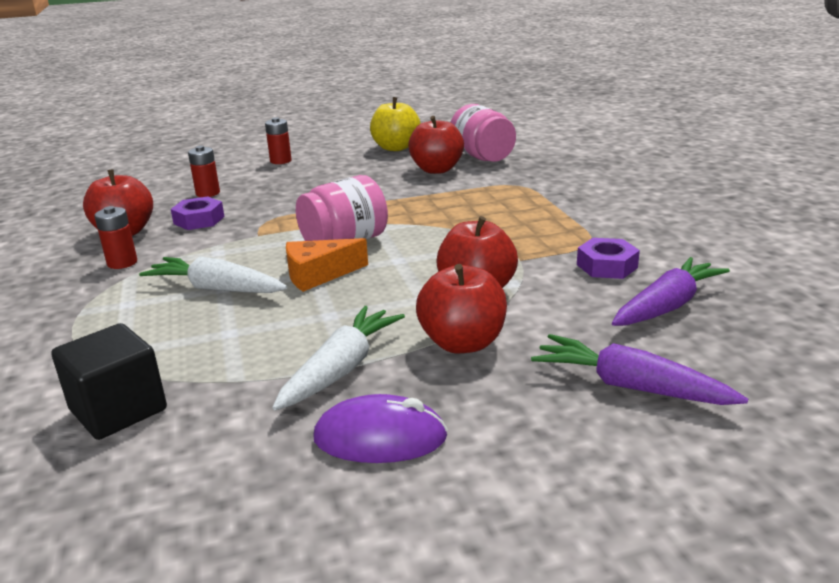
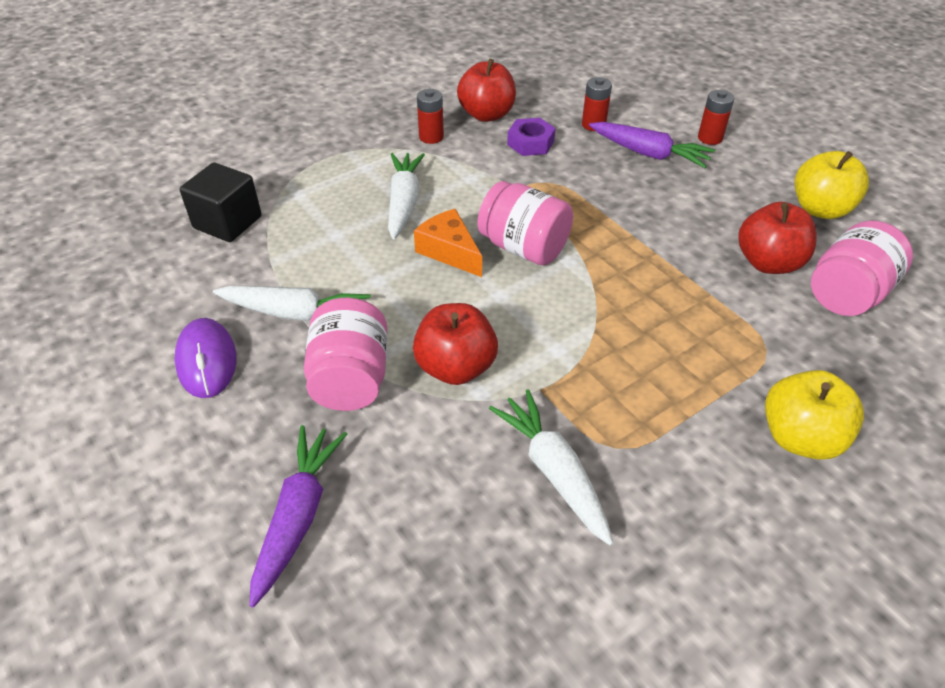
camera: 70 degrees right, 20 degrees up
red apple [416,264,507,353] -> pink jar [304,298,387,411]
purple nut [577,238,640,279] -> white carrot [489,389,613,546]
purple carrot [612,257,730,326] -> purple carrot moved to [589,122,715,168]
none -> yellow apple [765,370,864,460]

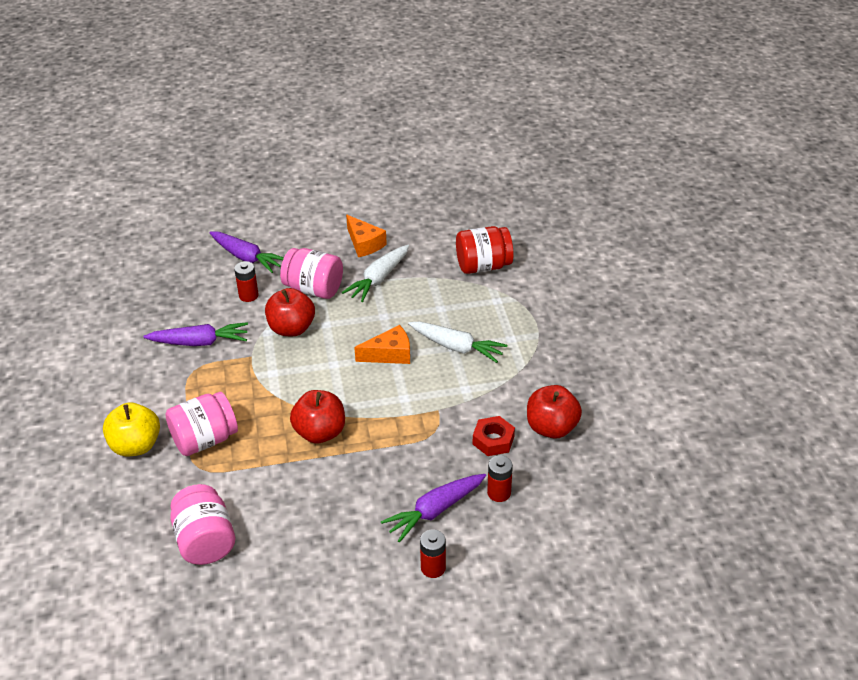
camera: 115 degrees right, 5 degrees down
purple mouse [174,318,236,398] -> orange cheese [346,215,387,257]
black cube [179,163,262,242] -> red jar [456,226,514,274]
red battery [417,89,444,144] -> red battery moved to [234,261,259,302]
pink jar [478,181,573,265] -> pink jar moved to [165,392,238,456]
white carrot [489,389,613,546] -> purple carrot [143,322,248,346]
purple nut [507,118,556,156] -> red nut [473,416,515,456]
red apple [738,202,817,274] -> red apple moved to [290,390,345,443]
yellow apple [794,151,869,219] -> none

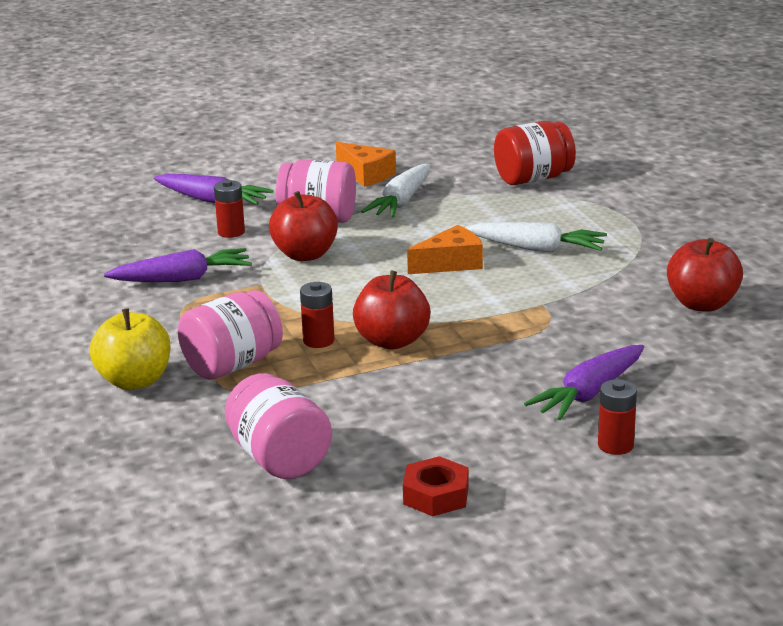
camera: 10 degrees left, 15 degrees down
red nut [473,416,515,456] -> red nut moved to [403,456,469,516]
red battery [487,455,513,502] -> red battery moved to [300,282,334,348]

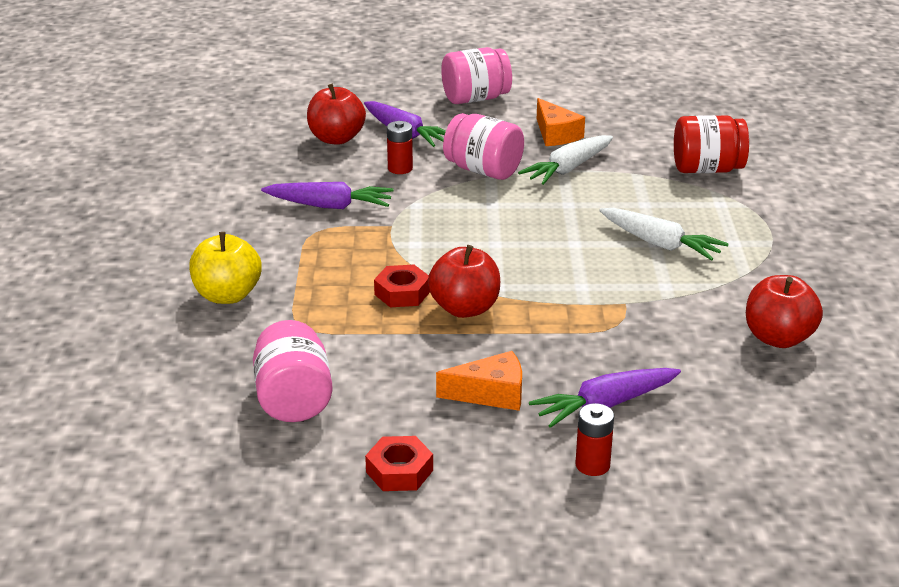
camera: 20 degrees right, 5 degrees up
pink jar [178,290,283,380] -> pink jar moved to [441,47,512,104]
red apple [269,191,338,261] -> red apple moved to [307,84,366,145]
red battery [300,282,334,348] -> red nut [374,265,430,307]
orange cheese [407,225,483,274] -> orange cheese moved to [436,351,522,411]

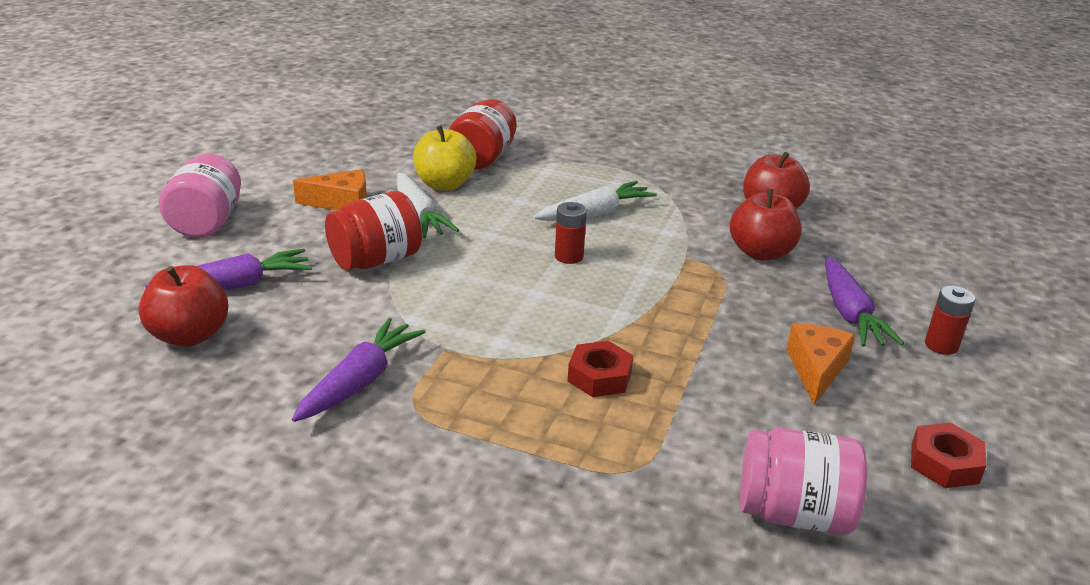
camera: 70 degrees left, 0 degrees up
yellow apple [189,232,262,304] -> yellow apple moved to [413,125,476,191]
red battery [387,121,413,174] -> red battery moved to [555,202,587,264]
red apple [428,245,500,318] -> red apple moved to [730,189,801,261]
pink jar [443,113,524,180] -> red jar [325,191,422,271]

